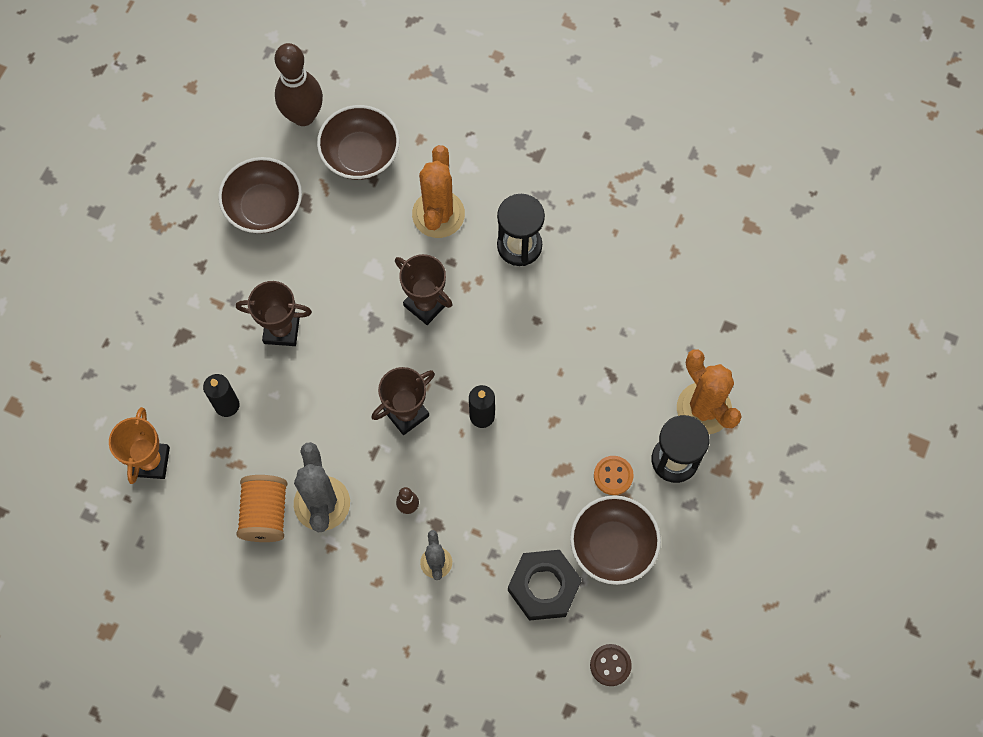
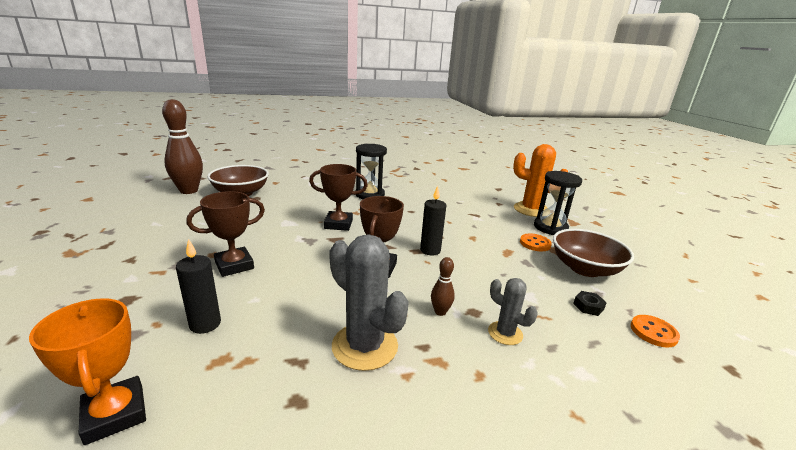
camera: 40 degrees left, 45 degrees down
brown bowl [218,157,302,234] -> none
orange spool [237,475,287,542] -> none
orange cactus [412,145,465,238] -> none
black nut [508,550,582,621] -> black nut [573,291,607,316], size x0.42
brown button [590,644,632,686] -> none
none -> orange button [631,315,680,347]

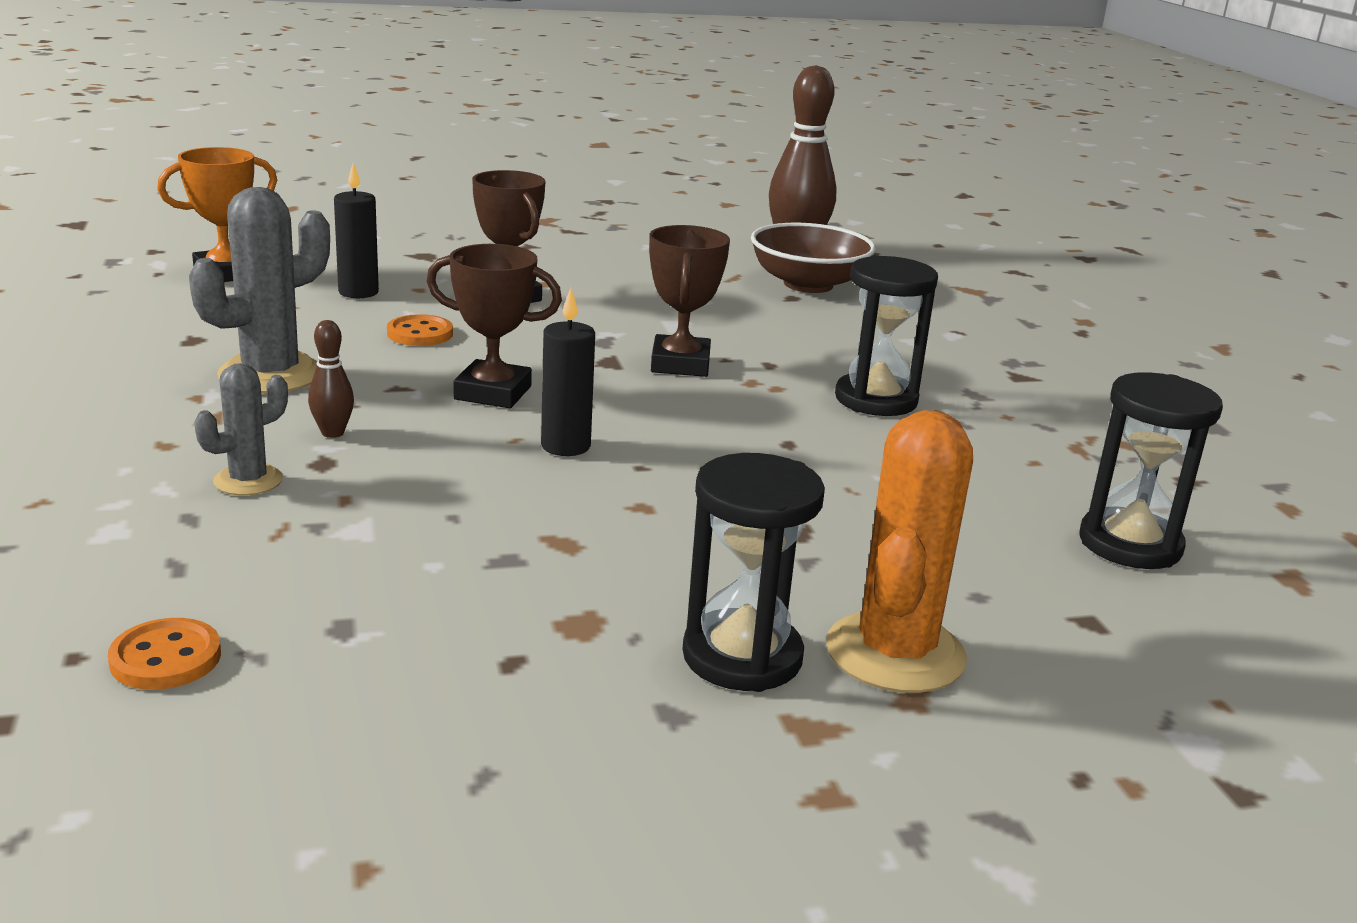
camera: 90 degrees right, 0 degrees up
orange button [520,233,552,251] -> orange button moved to [387,314,453,346]
brown bowl [553,229,634,277] -> none
black nut [573,291,607,316] -> none
none -> black hourglass [1079,372,1223,569]

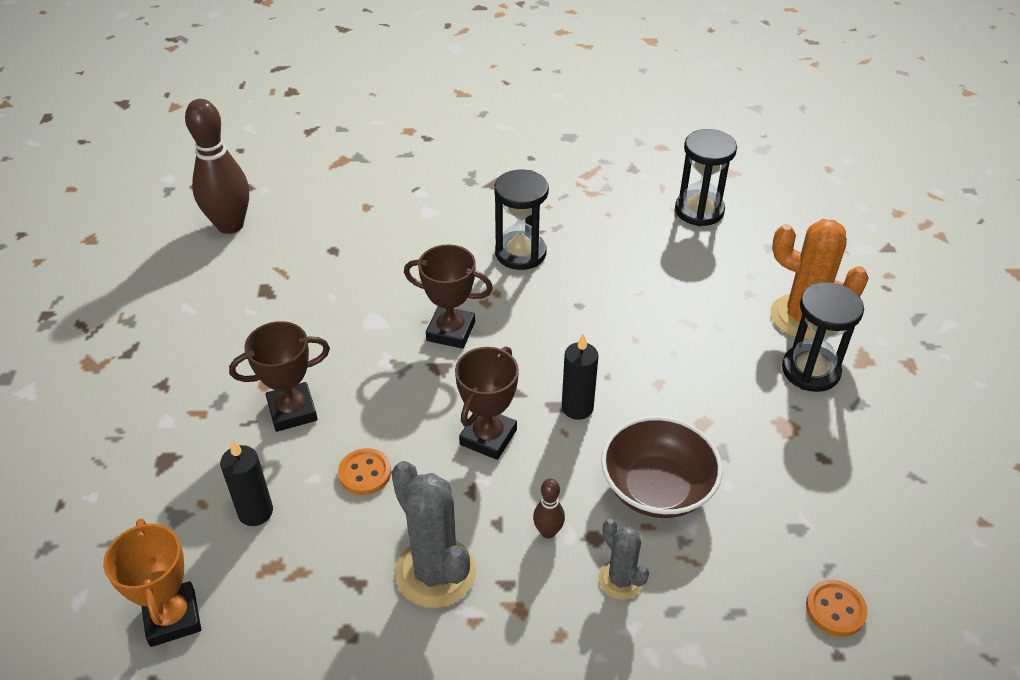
camera: 75 degrees left, 20 degrees up
brown bowl [751,223,876,293] -> brown bowl moved to [601,416,723,518]

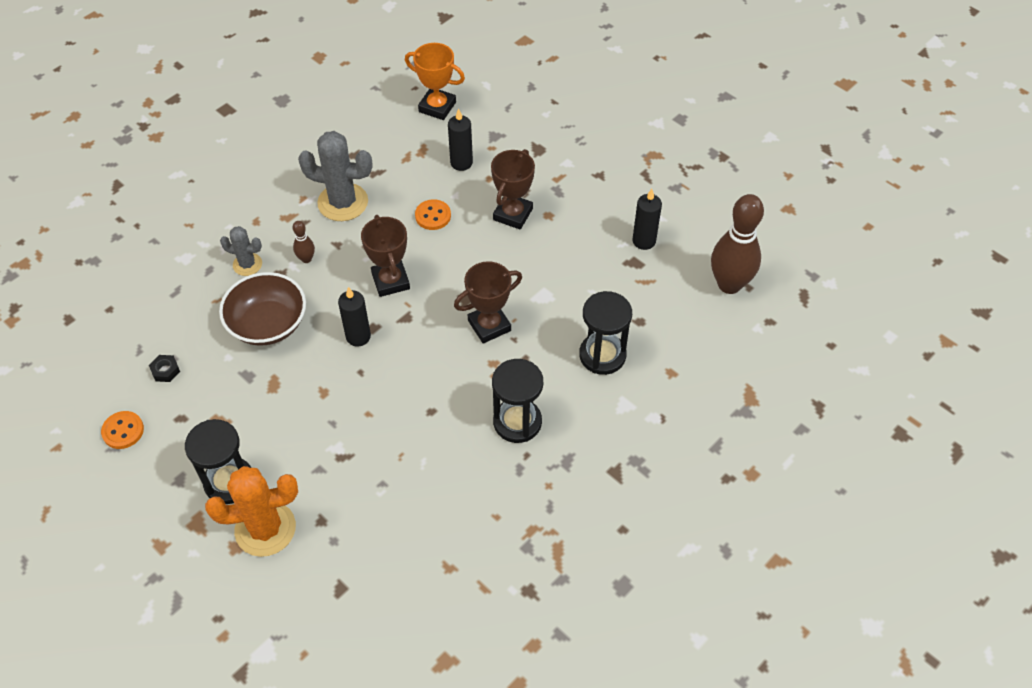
camera: 135 degrees right, 10 degrees up
black hourglass [675,129,737,226] -> black hourglass moved to [579,291,632,375]
orange button [806,580,868,637] -> orange button moved to [101,411,144,449]
none -> black nut [149,355,180,382]
none -> black candle [632,189,662,250]

